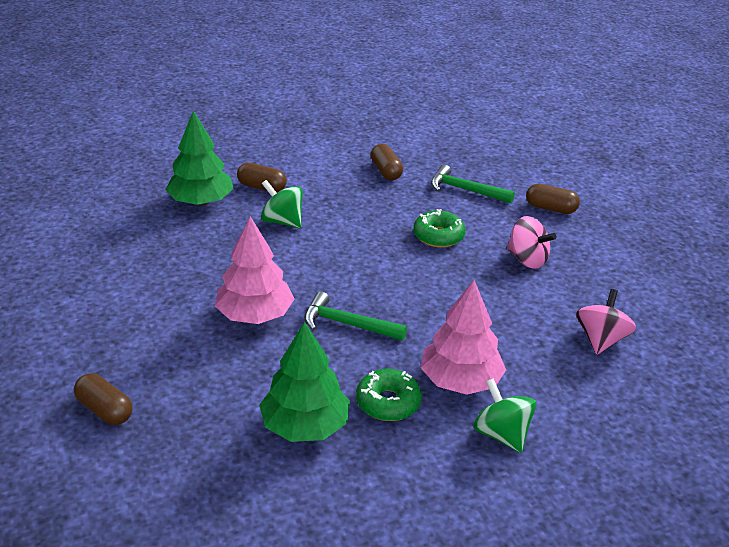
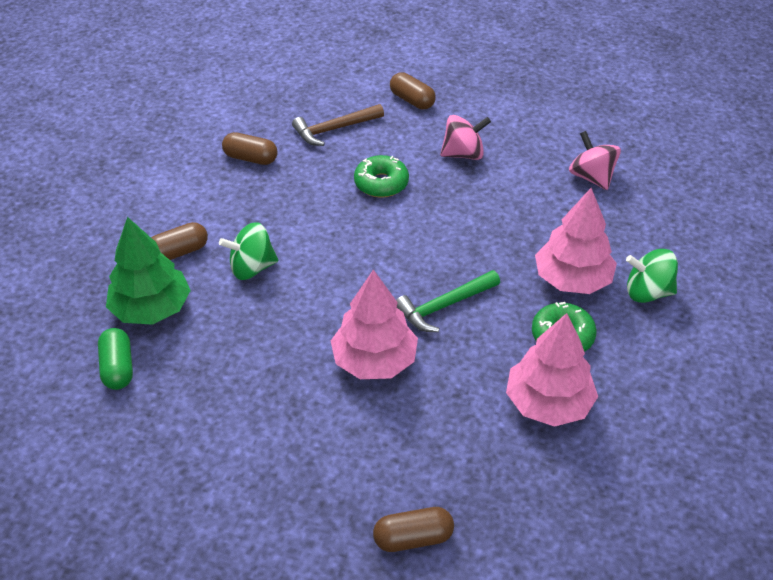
camera: 50 degrees left, 10 degrees up
green tree [259,322,350,442] -> pink tree [506,313,598,427]
green hammer [431,164,515,203] -> brown hammer [292,104,384,146]
brown capsule [526,184,580,214] -> brown capsule turned 75 degrees clockwise [390,72,436,109]
none -> green capsule [98,328,133,390]

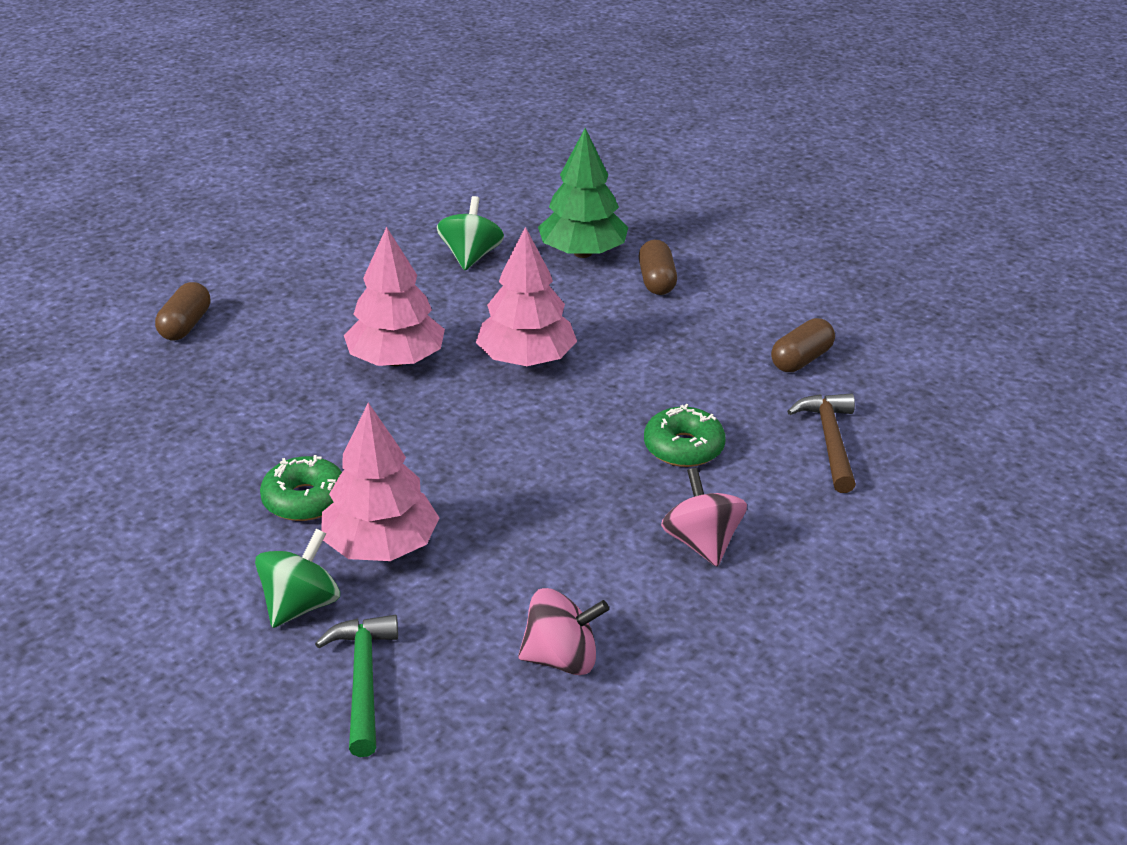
camera: 115 degrees right, 10 degrees down
green capsule [98,328,133,390] -> none
green spinning top [219,222,278,280] -> green spinning top moved to [437,196,504,270]
brown capsule [390,72,436,109] -> none
green hammer [396,270,500,332] -> green hammer moved to [315,615,398,757]
pink spinning top [440,115,491,160] -> pink spinning top turned 150 degrees clockwise [661,467,747,566]
pink tree [506,313,598,427] -> pink tree moved to [476,227,577,366]

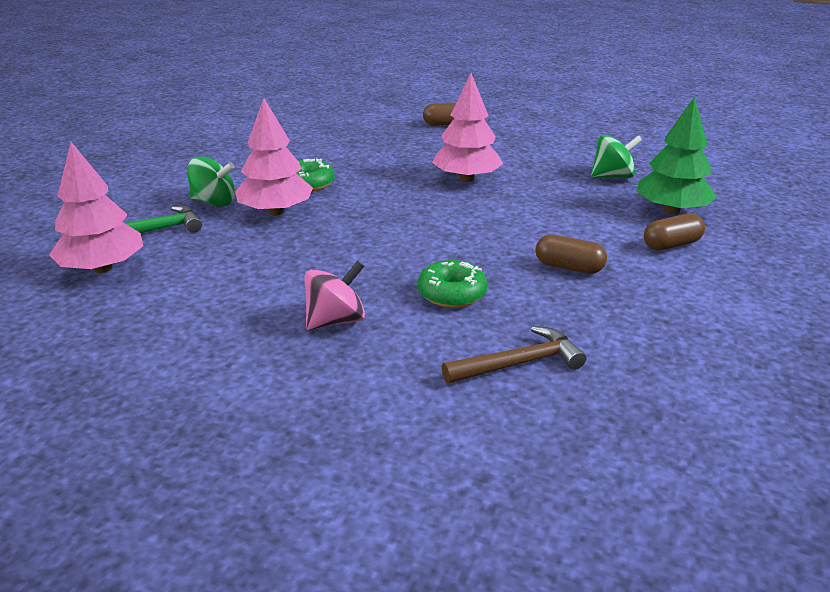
camera: 70 degrees right, 5 degrees down
pink tree [476,227,577,366] -> pink tree moved to [49,142,143,273]
pink spinning top [518,588,609,675] -> none
brown capsule [771,318,835,372] -> brown capsule moved to [535,234,607,274]

